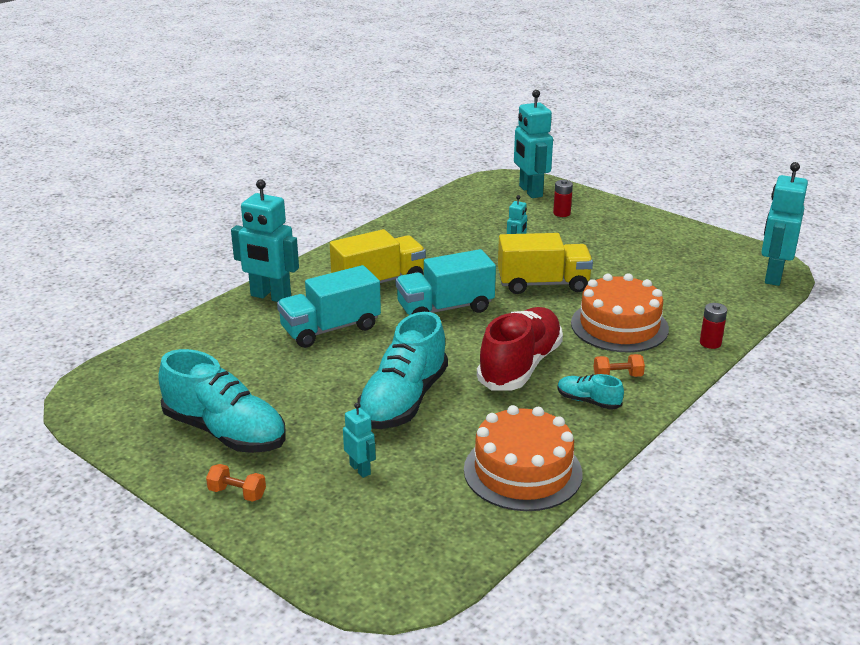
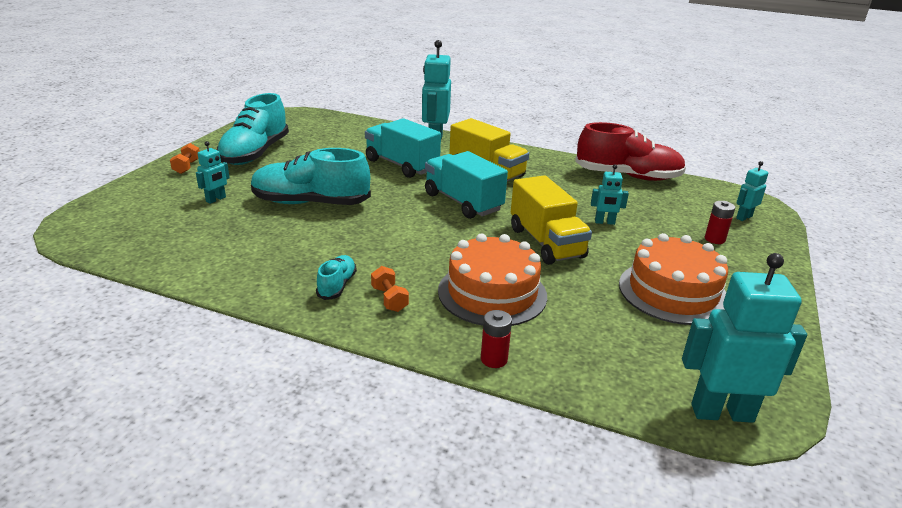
camera: 70 degrees right, 0 degrees up
orange cake [464,405,582,511] -> orange cake moved to [619,233,728,325]
red shoe [477,307,563,390] -> red shoe moved to [575,122,686,181]
turquoise robot [514,90,553,198] -> turquoise robot [736,161,768,221], size x0.51

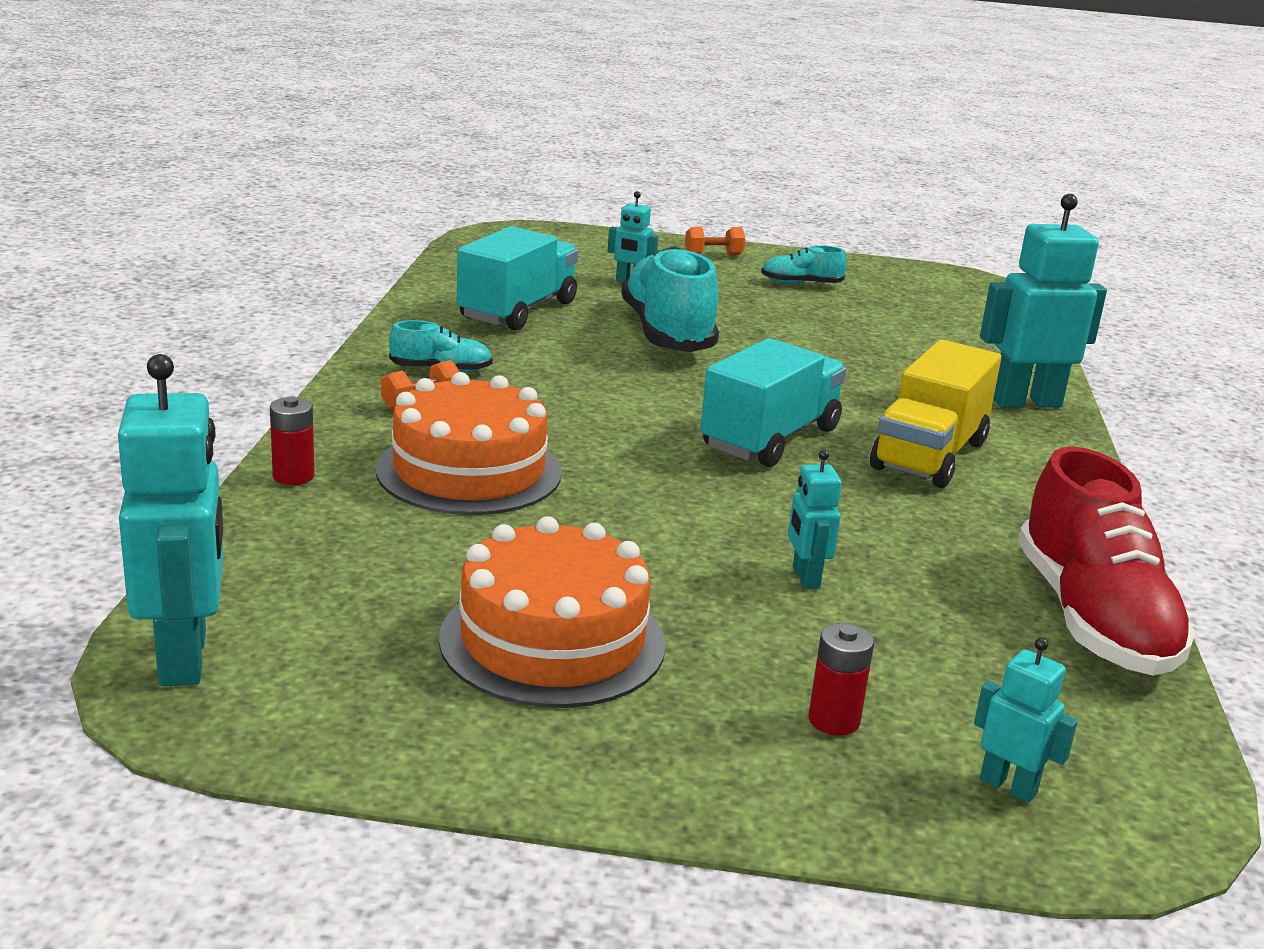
camera: 75 degrees right, 5 degrees down
turquoise shoe [217,93,289,165] -> turquoise shoe [761,245,847,284], size x0.47
turquoise truck [365,118,441,178] -> turquoise truck moved to [457,226,578,330]
yellow truck [511,175,592,265] -> none

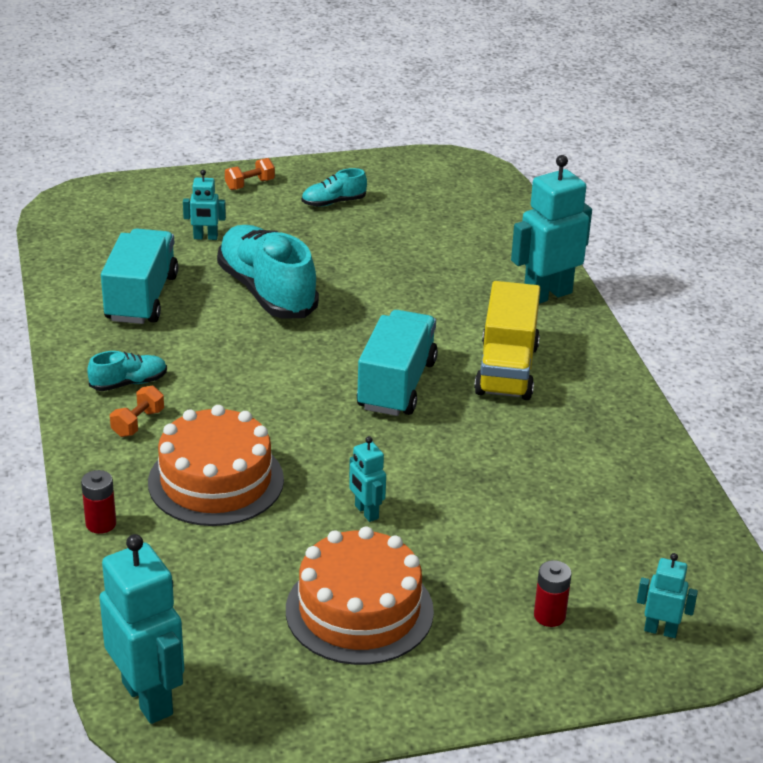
camera: 20 degrees left, 10 degrees up
turquoise robot [788,450,842,589] -> turquoise robot moved to [349,436,386,522]
red shoe [1018,447,1196,676] -> none

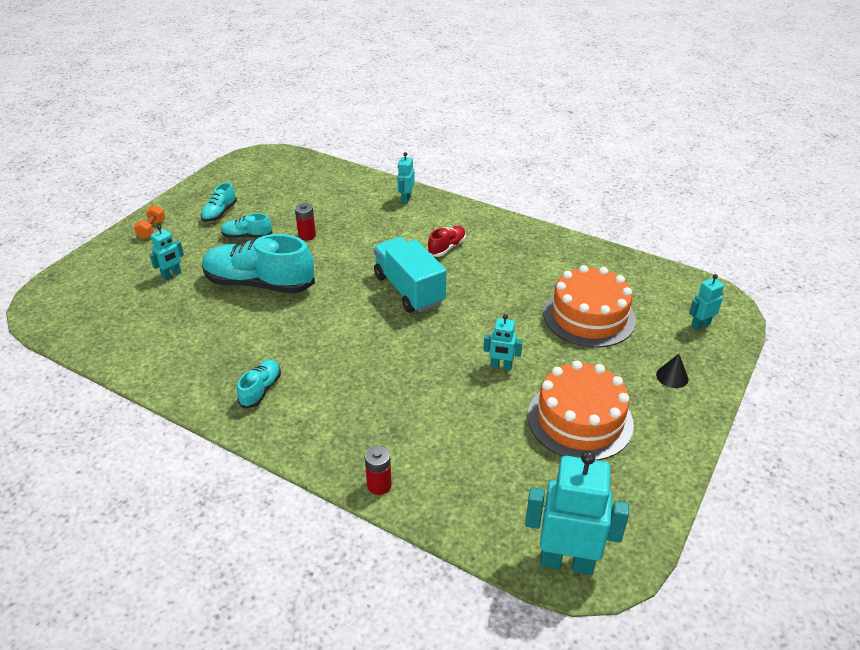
camera: 45 degrees left, 5 degrees up
turquoise truck [101,229,178,324] -> none
orange dumbbell [110,385,164,437] -> none
orange cake [148,405,284,526] -> orange cake moved to [543,265,636,348]
yellow truck [474,281,540,400] -> red shoe [427,226,466,257]
turquoise robot [511,155,592,304] -> turquoise robot [397,152,415,204], size x0.51
red battery [534,560,572,627] -> red battery moved to [295,203,316,241]
none -> turquoise shoe [221,213,272,238]
none -> black cone [656,354,688,388]

